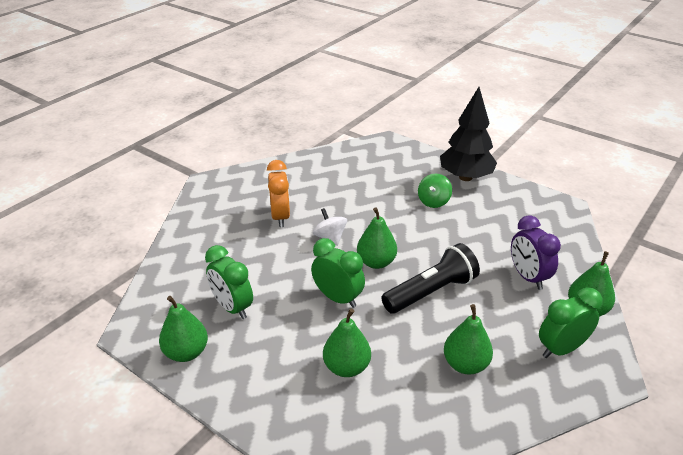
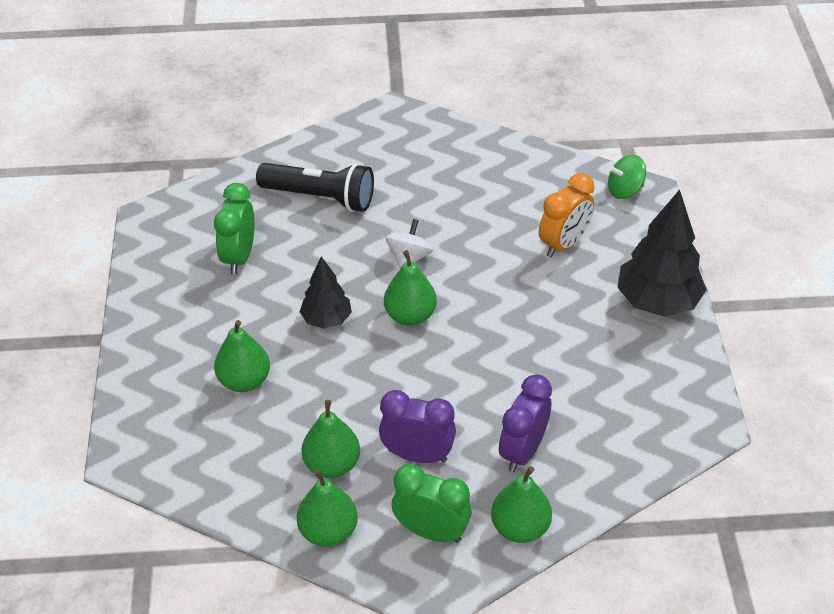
camera: 50 degrees right, 10 degrees up
green pear [159,296,208,362] -> green pear moved to [297,469,358,547]
orange clock [267,160,290,227] -> orange clock moved to [539,173,595,257]
green clock [311,238,365,308] -> black tree [300,256,352,329]
black flashlight [381,243,480,314] -> black flashlight moved to [256,163,374,212]
green spinning top [418,174,452,208] -> green spinning top moved to [608,155,646,199]
none -> purple clock [379,390,456,463]

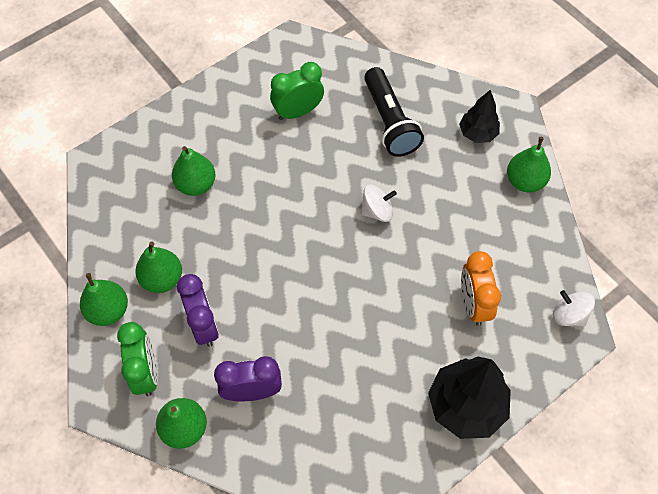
camera: 55 degrees right, 15 degrees up
black tree [300,256,352,329] -> black tree moved to [459,90,500,143]
green pear [384,250,437,326] -> green pear moved to [507,137,551,192]
orange clock [539,173,595,257] -> orange clock turned 75 degrees clockwise [461,251,501,326]
green spinning top [608,155,646,199] -> white spinning top [553,290,595,327]

